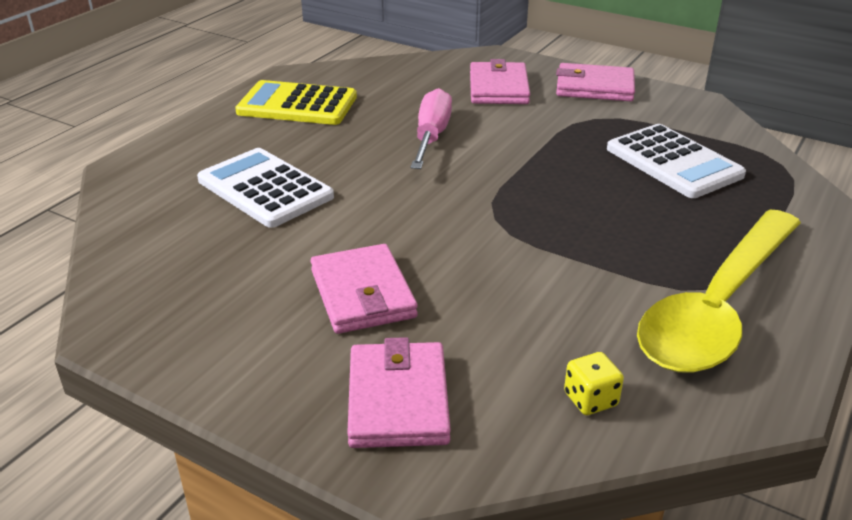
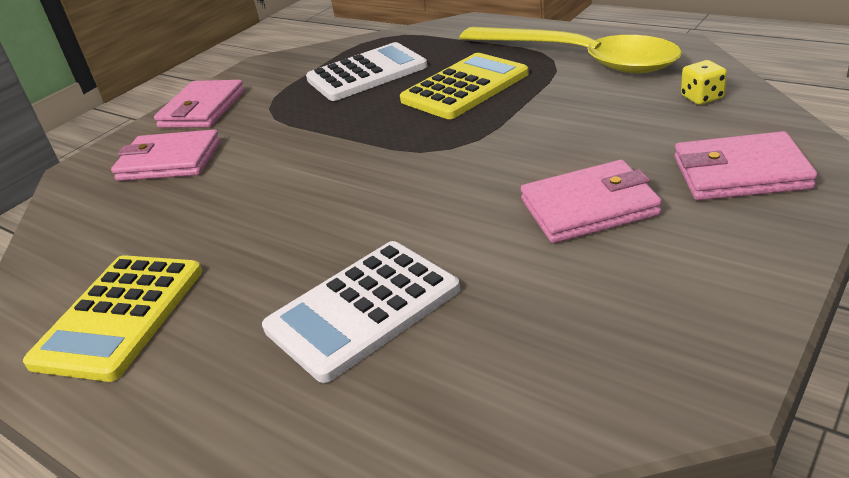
camera: 80 degrees left, 0 degrees up
pink screwdriver [411,88,452,169] -> none
none -> yellow calculator [400,53,529,119]

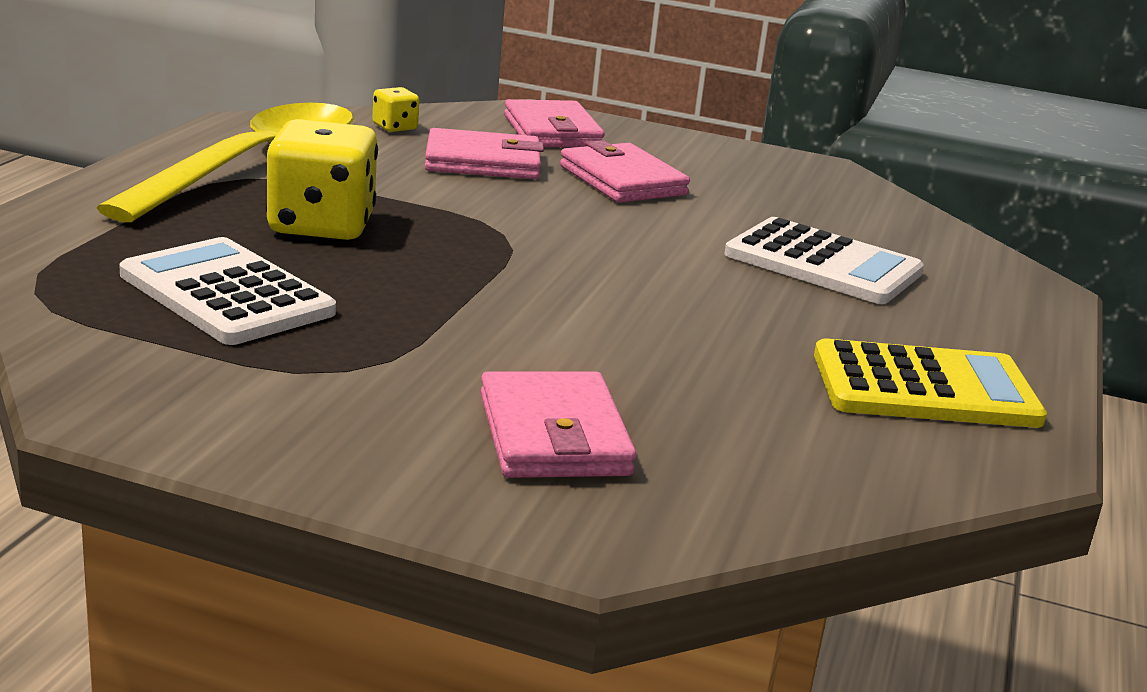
camera: 115 degrees left, 10 degrees down
pink wallet [154,80,245,128] -> pink wallet moved to [425,128,544,179]
yellow calculator [400,53,529,119] -> yellow dice [266,119,378,240]

